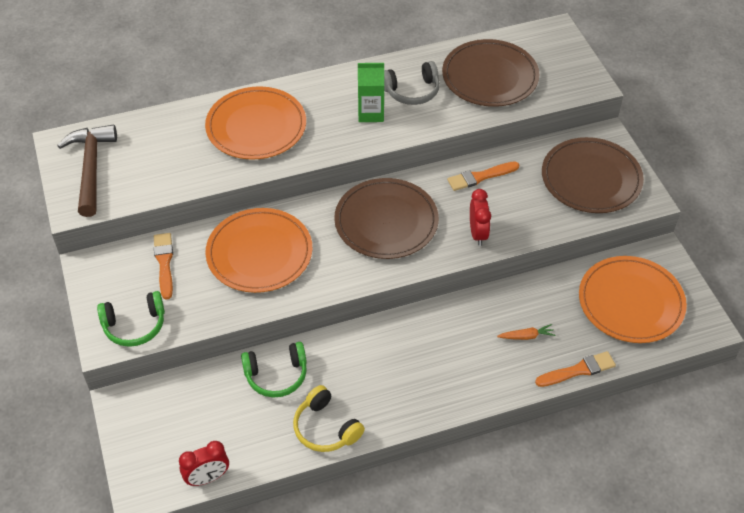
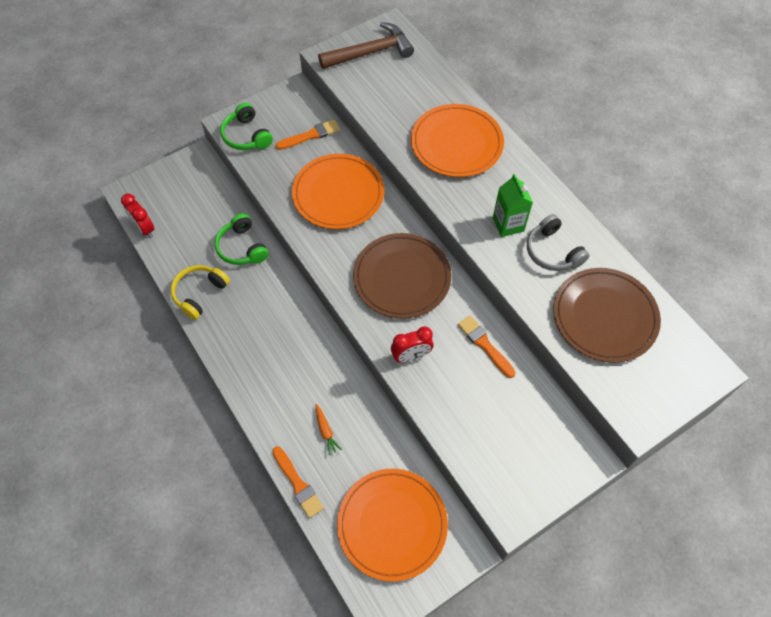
camera: 75 degrees right, 10 degrees up
brown plate [542,137,644,213] -> none

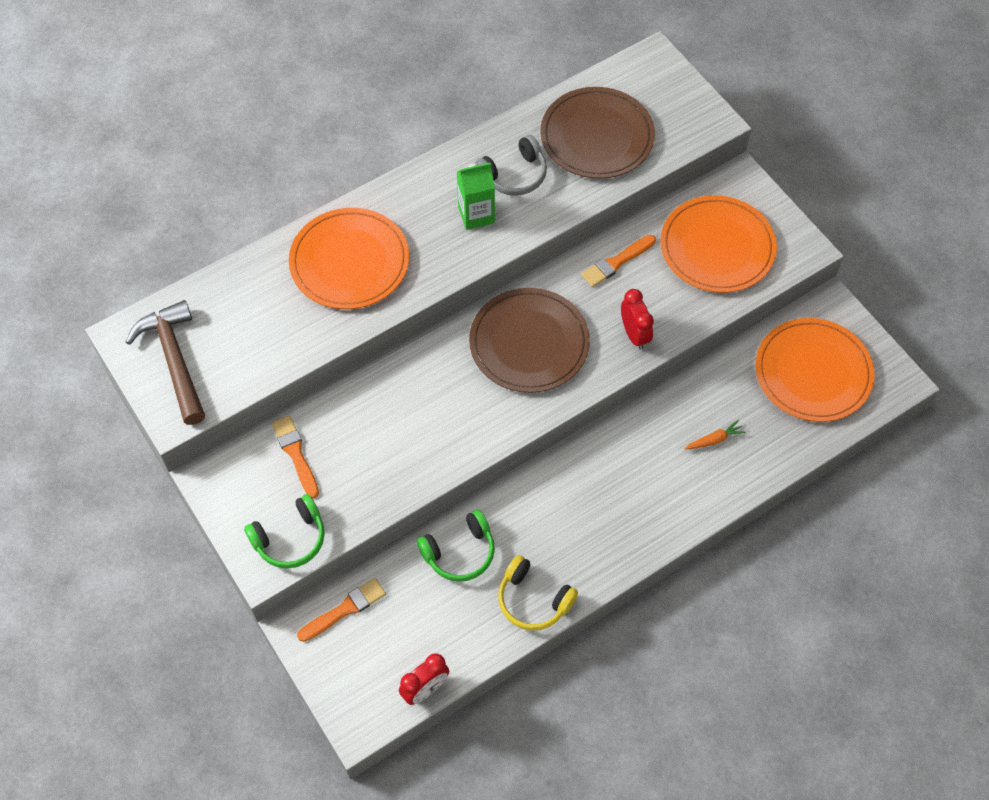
camera: 90 degrees left, 0 degrees up
orange brush [272,446,324,518] -> orange brush moved to [297,578,386,642]
orange plate [292,154,384,229] -> orange plate moved to [660,195,777,293]

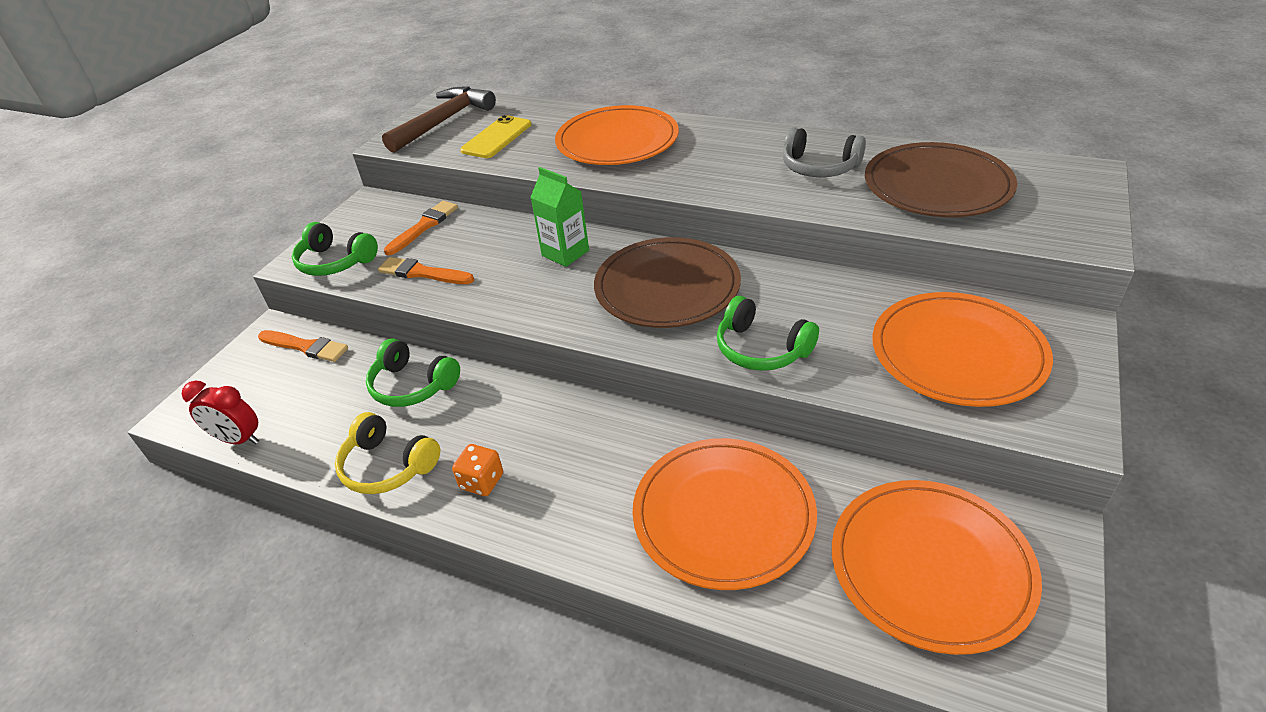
camera: 60 degrees right, 20 degrees down
green carton [457,163,495,230] -> green carton moved to [530,167,589,267]
yellow headphones [498,555,578,631] -> yellow headphones turned 60 degrees counterclockwise [335,412,440,494]
orange brush [581,235,656,287] -> orange brush moved to [378,257,474,284]
red clock [621,289,654,350] -> green headphones [717,296,819,371]
orange carrot [684,420,746,449] -> orange plate [632,438,817,590]
none -> orange dice [452,444,503,496]
none -> yellow phone [460,115,531,158]

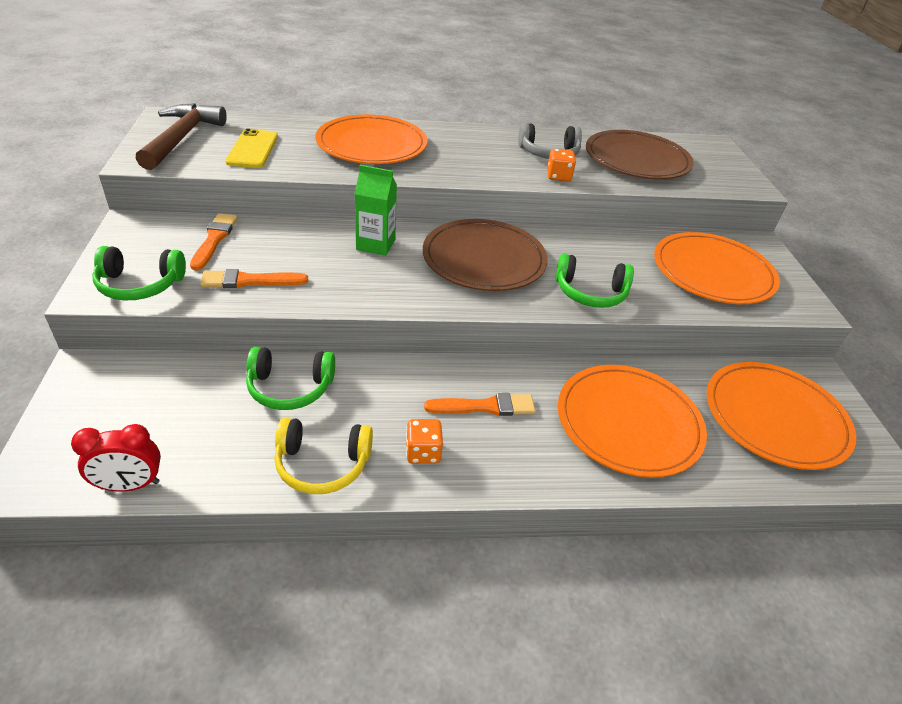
camera: 35 degrees left, 0 degrees up
orange brush [258,330,348,362] -> orange brush moved to [424,393,535,416]
none -> orange dice [547,149,576,181]

